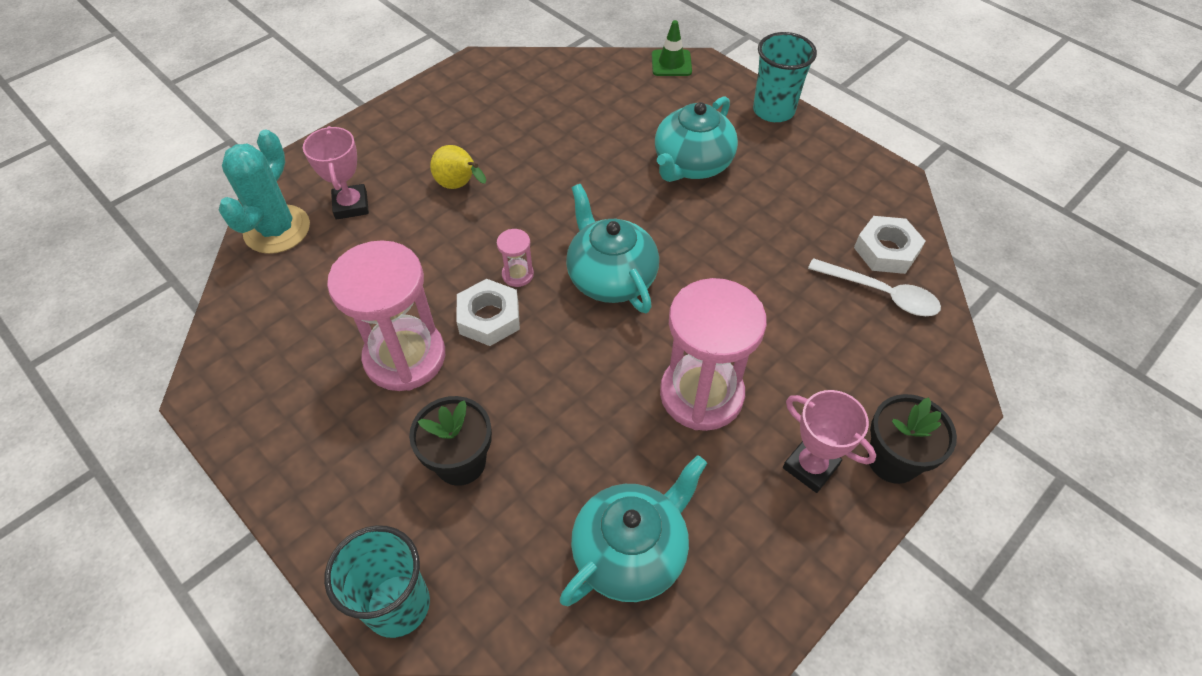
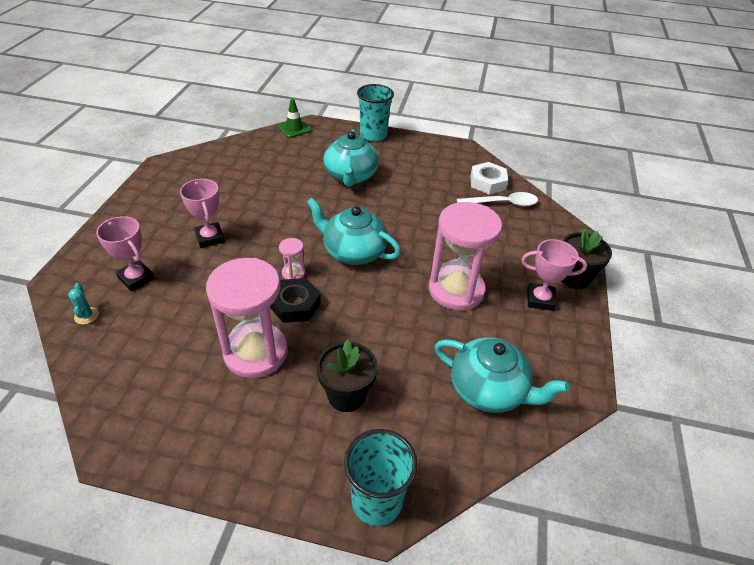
camera: 35 degrees left, 10 degrees down
turquoise cactus [219,129,310,254] -> turquoise cactus [68,283,99,325], size x0.42
yellow pear [430,145,486,189] -> pink trophy [180,179,225,248]
white nut [456,279,520,346] -> black nut [270,278,321,323]
turquoise teapot [560,455,707,606] -> turquoise teapot turned 105 degrees clockwise [434,337,569,413]

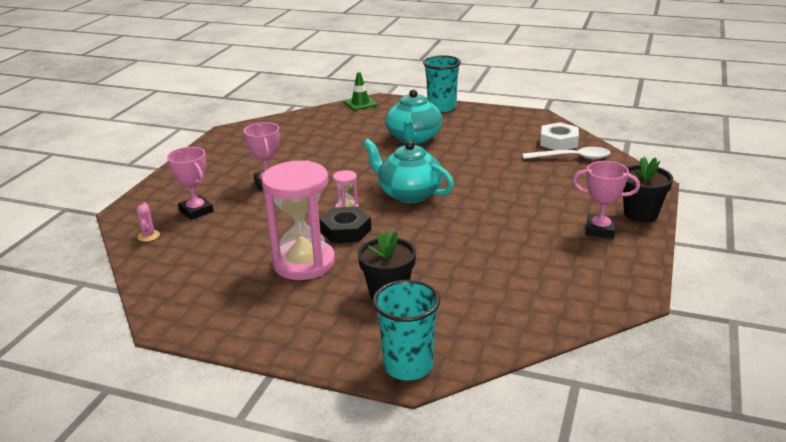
camera: 10 degrees right, 15 degrees down
turquoise cactus [68,283,99,325] -> pink cactus [136,202,160,242]
pink hourglass [429,202,502,311] -> none
turquoise teapot [434,337,569,413] -> none

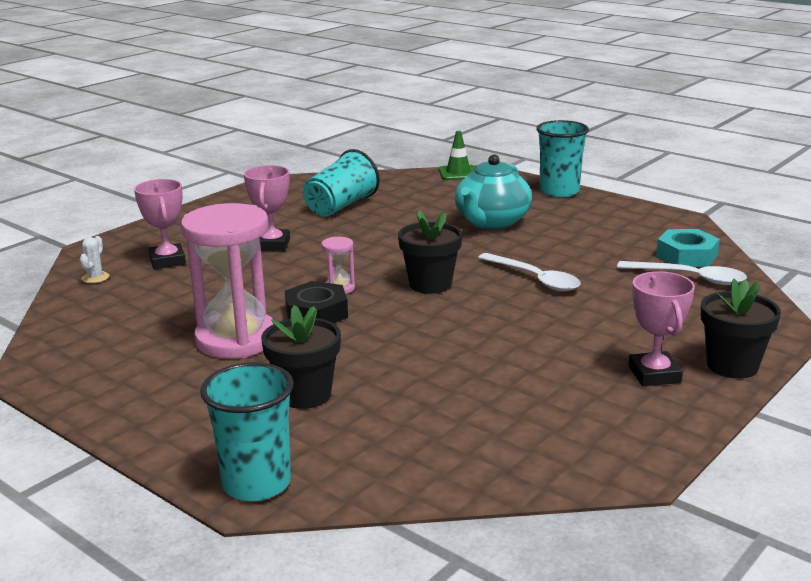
camera: 20 degrees right, 5 degrees down
pink cactus [136,202,160,242] -> white cactus [80,236,109,283]
turquoise teapot [363,139,454,203] -> black flower pot [398,210,462,294]
white nut [540,122,579,150] -> turquoise nut [656,229,720,267]
pink trophy [573,161,640,238] -> pink trophy turned 45 degrees clockwise [628,271,695,386]
none -> turquoise cup [303,149,380,217]
none -> white spoon [478,253,581,292]

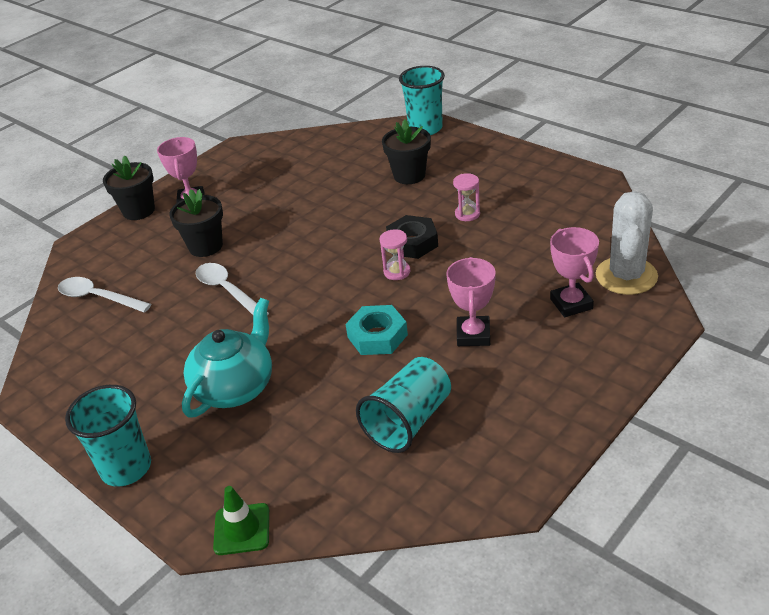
camera: 175 degrees left, 15 degrees up
white cactus [80,236,109,283] -> white cactus [596,191,658,295], size x2.39
pink hourglass [181,203,273,358] -> pink hourglass [453,173,480,221], size x0.42
black flower pot [398,210,462,294] -> black flower pot moved to [169,189,223,257]
turquoise nut [656,229,720,267] -> turquoise nut moved to [345,305,408,355]

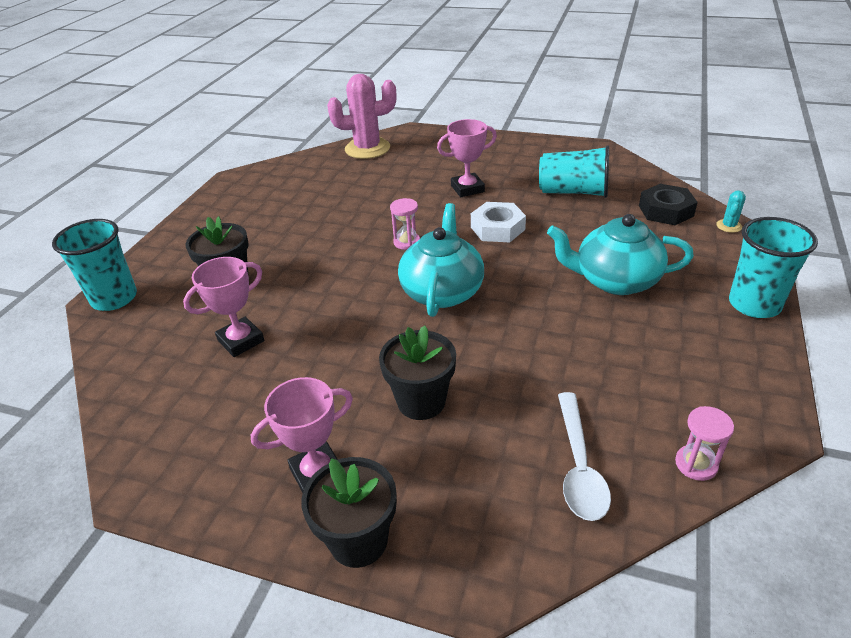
camera: 115 degrees left, 0 degrees up
white spoon [196,263,269,316] -> none
green traffic cone [213,486,269,555] -> turquoise cactus [716,191,746,233]
turquoise nut [345,305,408,355] -> white nut [471,202,526,242]
black nut [386,215,438,259] -> black nut moved to [639,184,698,225]
pink hourglass [453,173,480,221] -> pink hourglass moved to [675,406,734,481]
pink trophy [550,227,599,317] -> pink trophy moved to [183,257,264,357]
white cactus [596,191,658,295] -> pink cactus [327,74,396,159]
none -> turquoise teapot [398,203,484,317]

